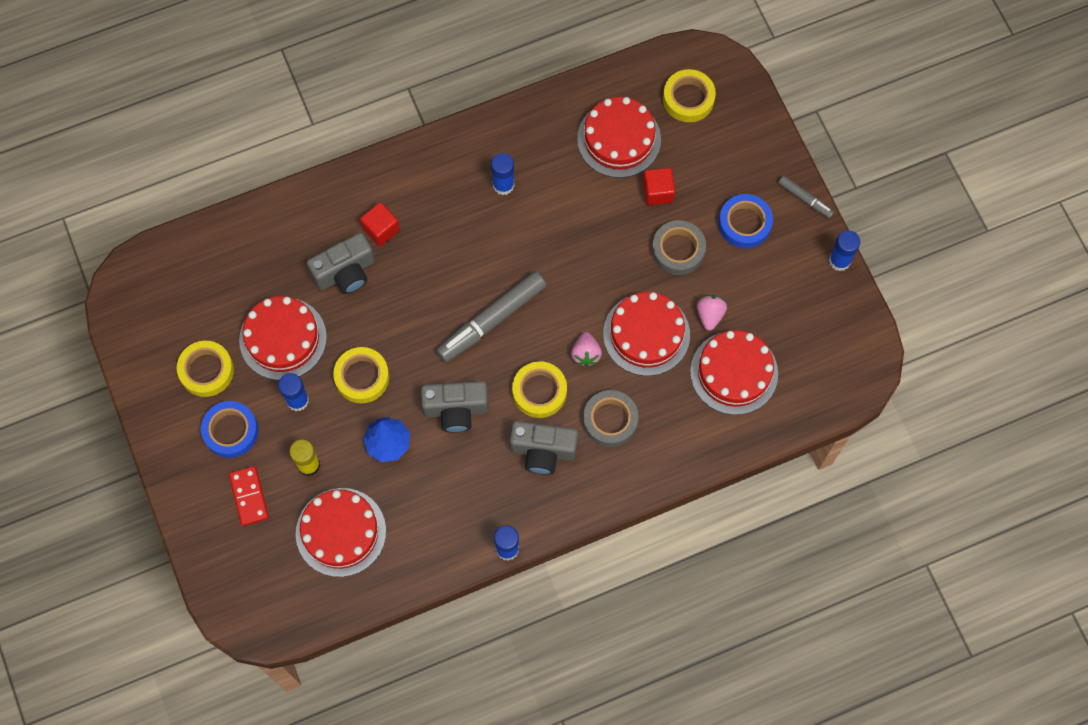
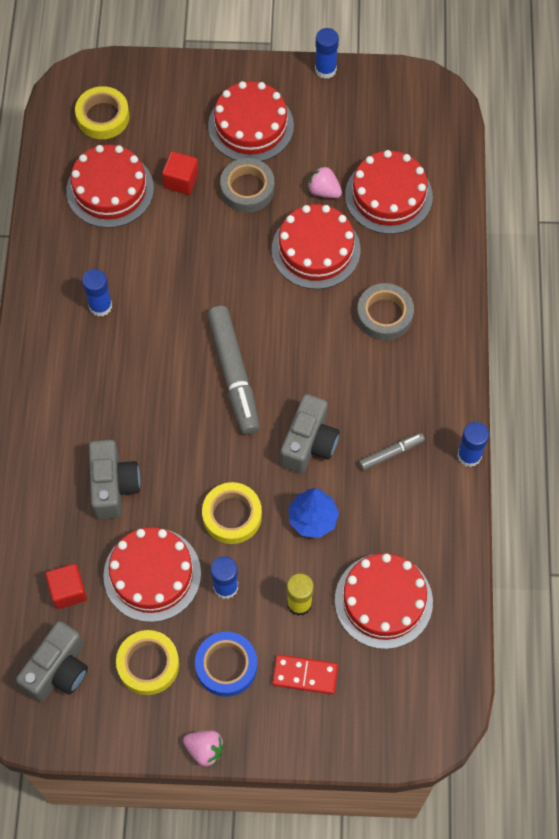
camera: 65 degrees left, 5 degrees down
red cube [360,202,400,246] -> red cube moved to [46,564,87,609]
grey camera [510,421,578,475] -> grey camera moved to [16,621,88,702]
yellow tape [512,361,567,418] -> none
pink strawberry [571,332,602,367] -> pink strawberry moved to [183,730,224,767]
blue tape [719,194,773,248] -> red cake [208,81,294,161]
grey marker [778,175,834,219] -> grey marker moved to [359,433,425,471]

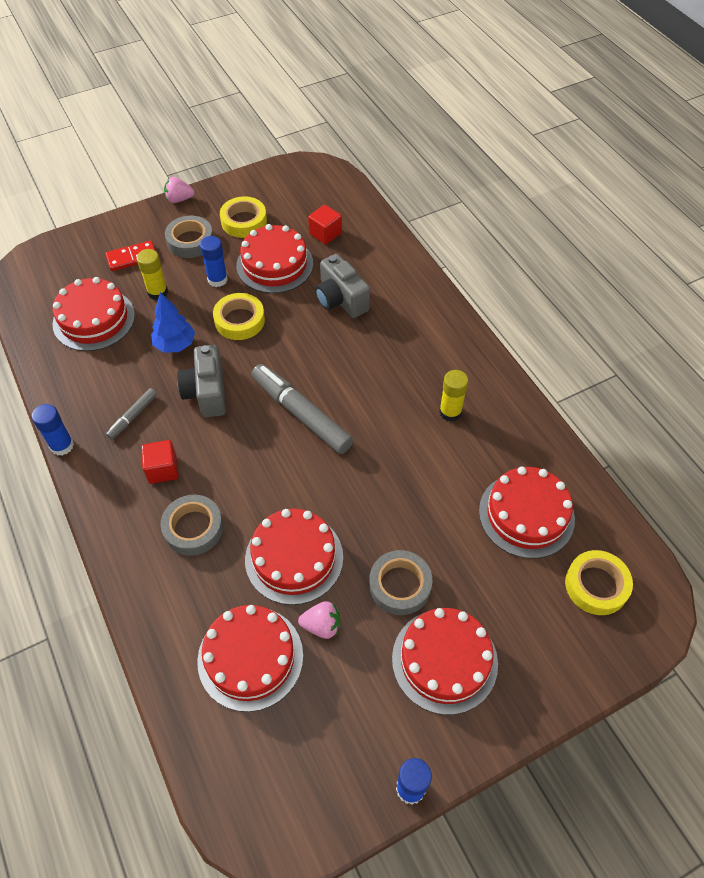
camera: 150 degrees right, 10 degrees down
grey camera [16,621,88,702] -> none
blue glue stick [82,269,112,317] -> yellow glue stick [439,370,469,422]
red cube [162,151,199,195] -> red cube moved to [141,440,179,484]
blue tape [195,632,257,697] -> grey tape [165,216,213,258]

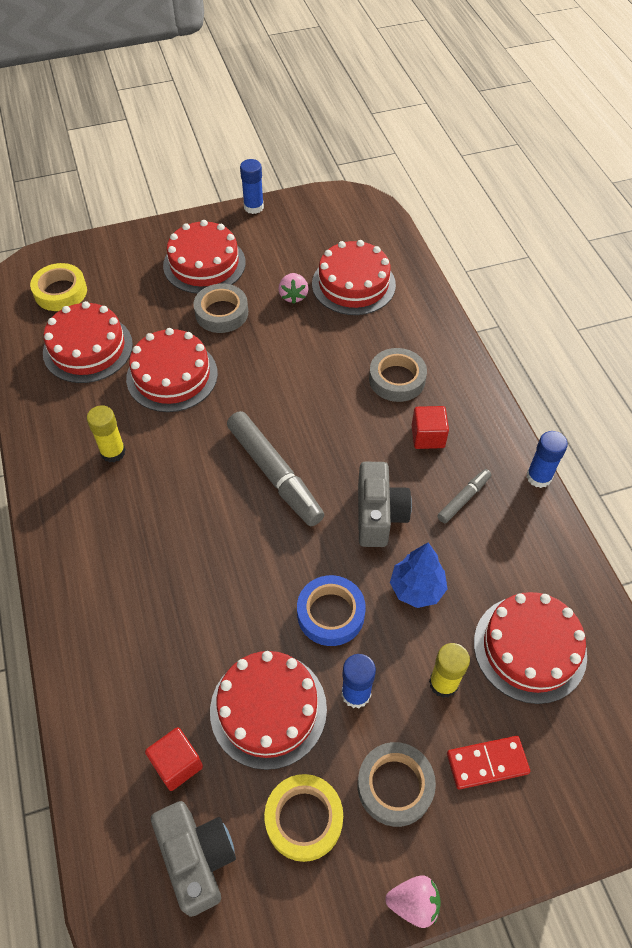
camera: 170 degrees left, 0 degrees up
yellow tape [213,293,265,340] -> blue tape [297,575,366,646]
red cake [245,509,343,605] -> red cake moved to [126,328,218,412]
pink strawberry [298,601,340,639] -> pink strawberry turned 105 degrees counterclockwise [278,273,308,304]
grey camera [315,254,370,318] -> grey camera moved to [151,801,236,917]

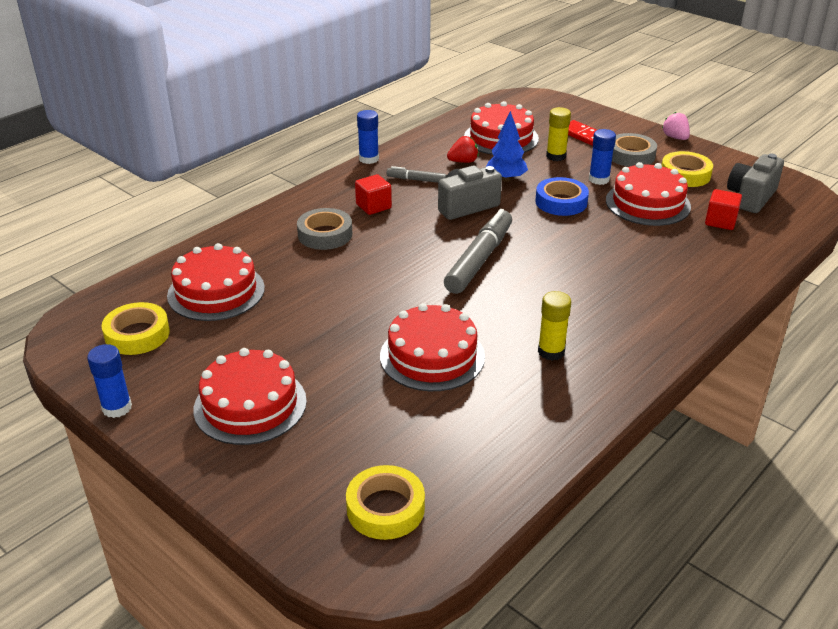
camera: 120 degrees left, 20 degrees down
red cake [43,301,133,383] -> none
grey tape [193,284,248,333] -> none
pink strawberry [278,273,308,304] -> none
none -> yellow tape [102,302,170,355]
none -> red strawberry [447,136,479,163]

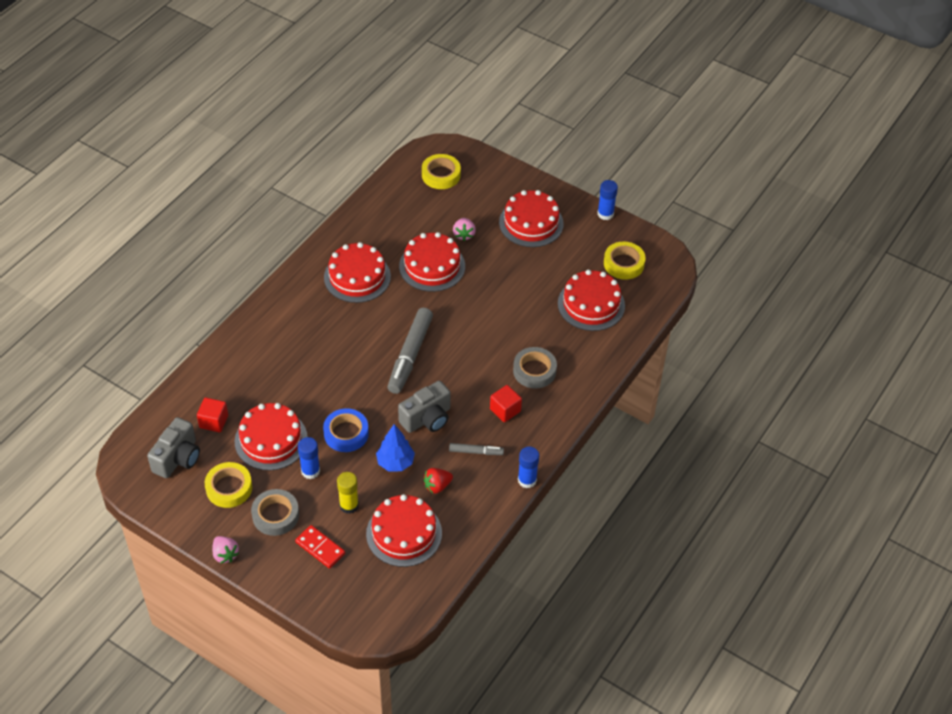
camera: 170 degrees right, 15 degrees up
yellow glue stick [538,291,571,361] -> red cake [324,242,391,303]
none -> pink strawberry [453,218,476,241]

